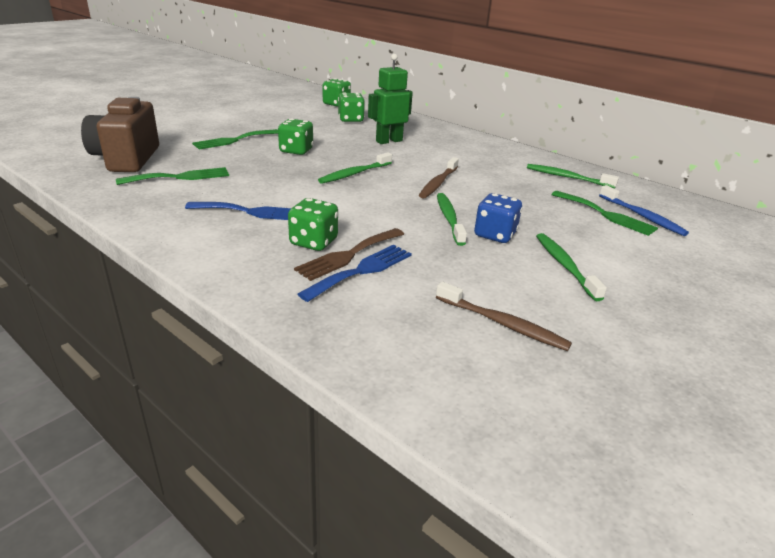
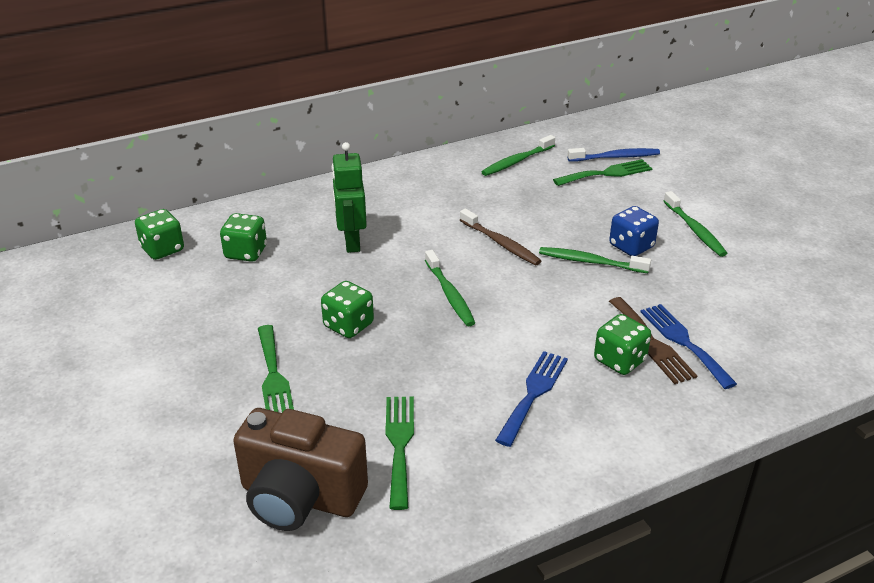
camera: 65 degrees left, 5 degrees up
brown toothbrush [436,281,572,351] -> none
green toothbrush [536,233,607,301] -> green toothbrush turned 120 degrees counterclockwise [664,191,727,257]

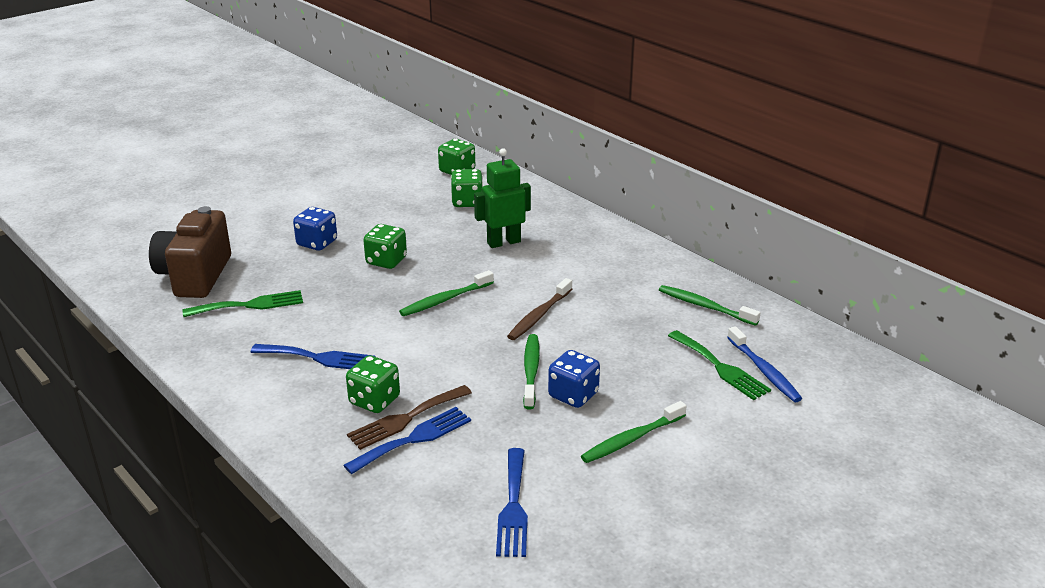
camera: 75 degrees right, 5 degrees down
green fork [258,325,294,412] -> blue dice [293,207,337,251]
none -> blue fork [496,448,528,557]

